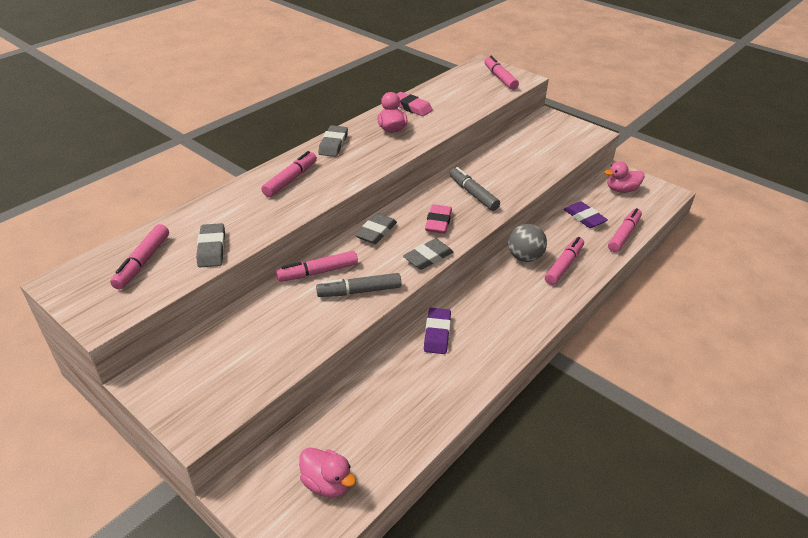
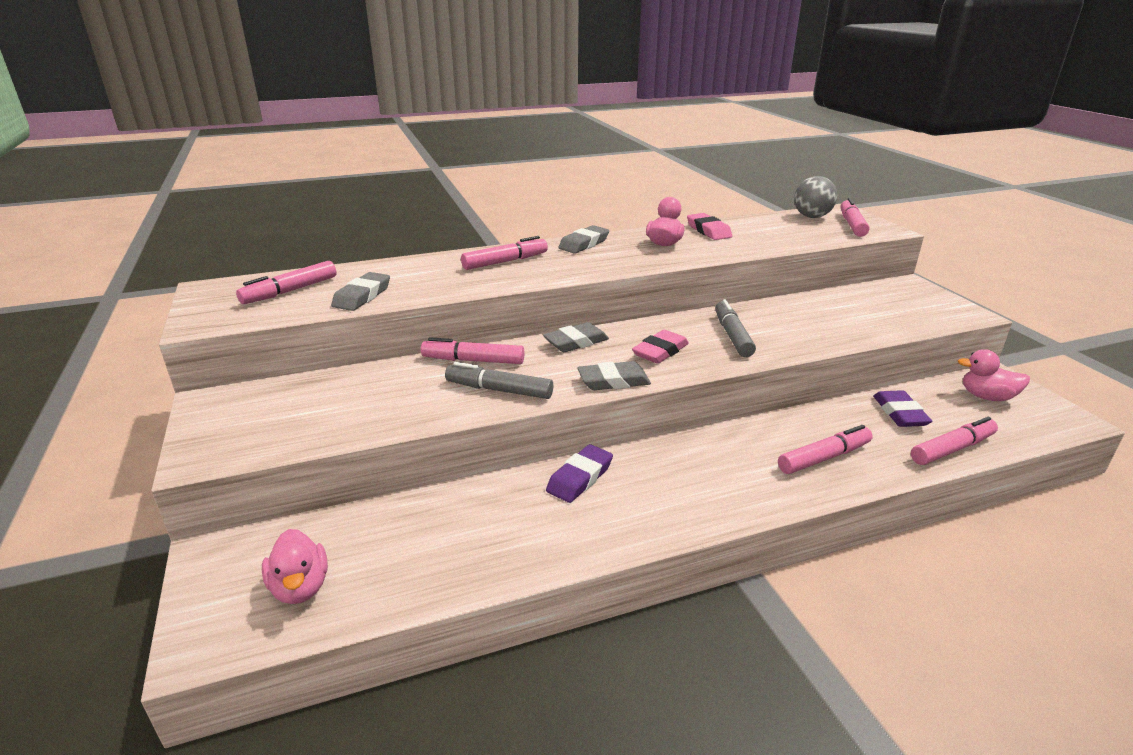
camera: 30 degrees right, 10 degrees down
grey ball [508,224,547,262] -> grey ball moved to [794,176,837,218]

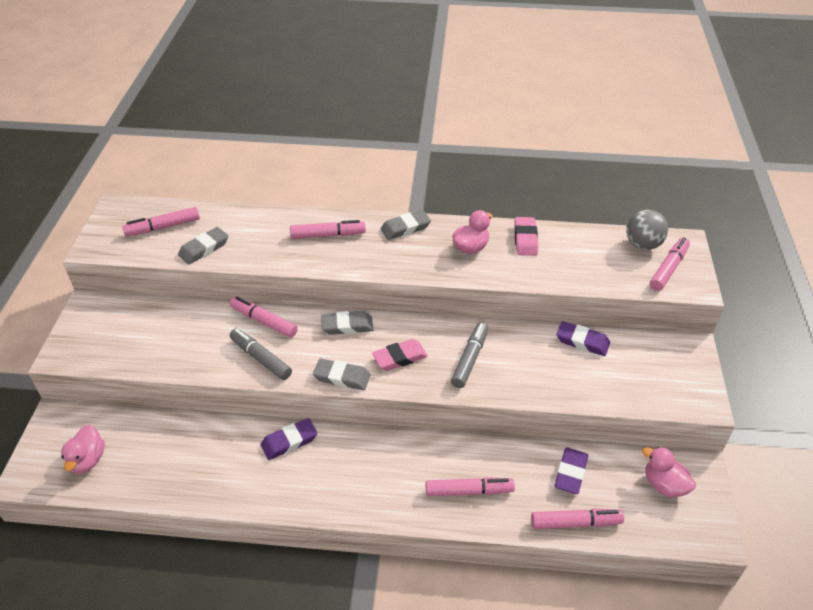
camera: 25 degrees right, 15 degrees up
none -> purple eraser [556,321,610,356]

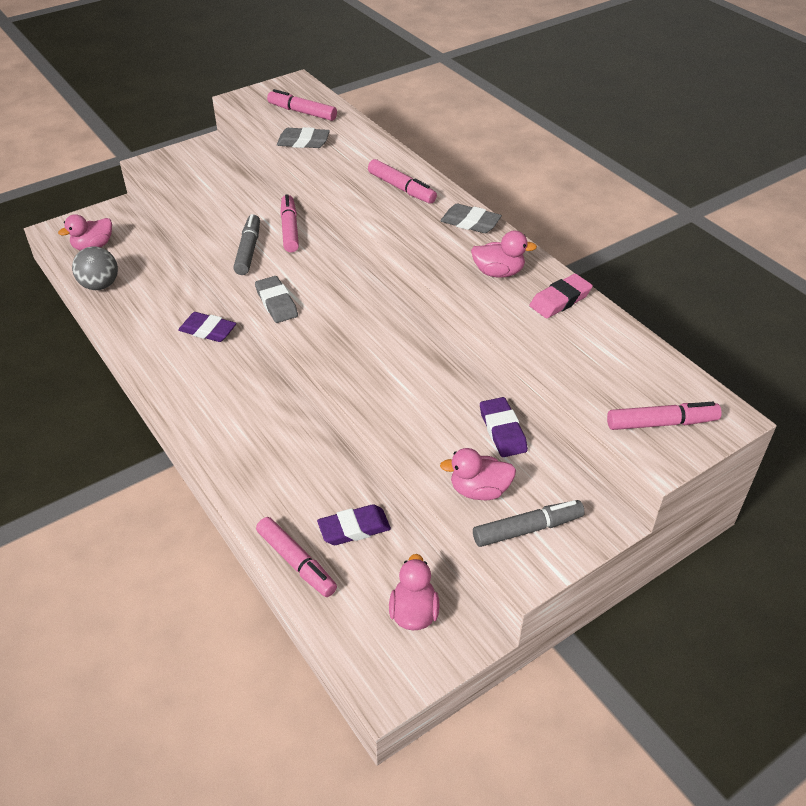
camera: 50 degrees right, 0 degrees up
grey eraser [321,311,373,335] -> none
pink eraser [372,339,428,371] -> none
pink marker [426,477,515,496] -> none
grey marker [451,322,488,388] -> grey marker moved to [473,500,585,547]
grey ball [626,210,668,250] -> grey ball moved to [72,246,118,290]
none -> pink duck [440,448,516,500]

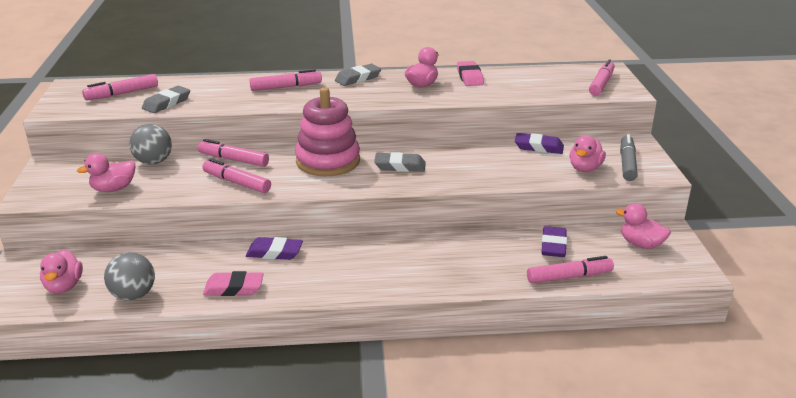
camera: 60 degrees left, 15 degrees down
purple eraser [178,312,236,342] -> purple eraser turned 45 degrees clockwise [246,237,303,260]
grey marker [233,214,260,275] -> pink marker [202,158,271,193]
grey eraser [255,276,298,323] -> grey eraser moved to [374,152,426,172]
none -> pink duck [77,153,135,192]
none -> grey ball [129,124,172,165]
none -> pink eraser [203,271,264,296]
none -> pink stacking toy [295,87,360,176]

